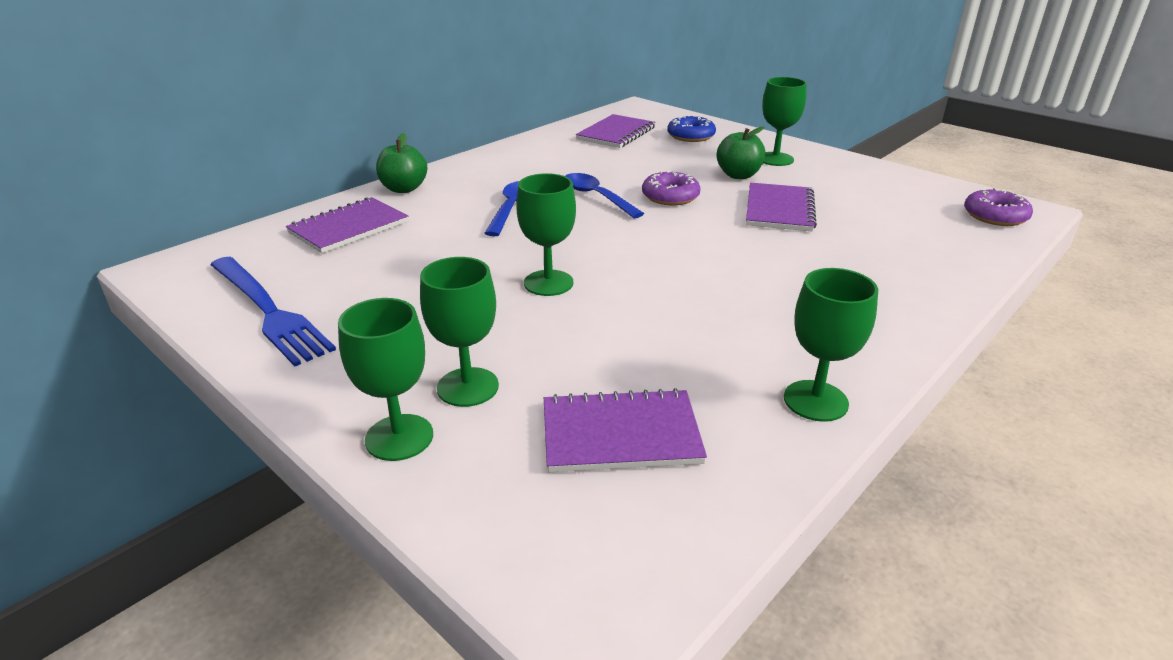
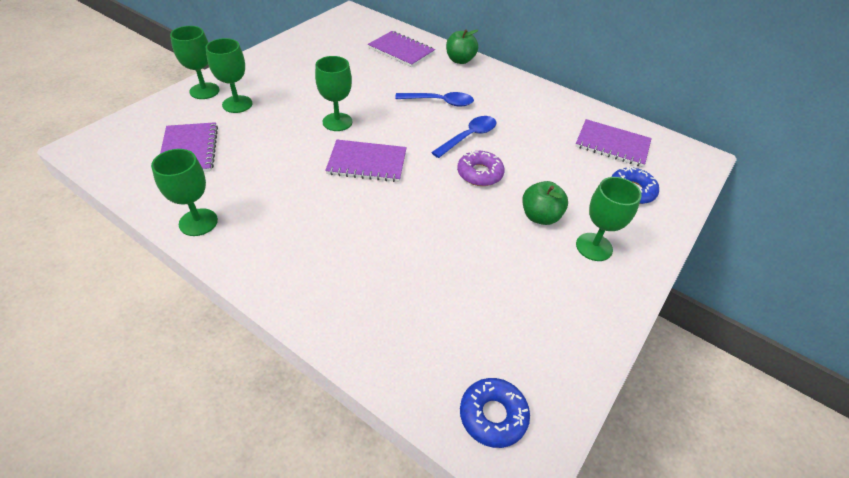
camera: 80 degrees right, 15 degrees up
blue fork [210,257,336,366] -> none
purple notebook [746,183,817,231] -> purple notebook moved to [325,140,407,182]
purple donut [964,188,1033,226] -> blue donut [460,378,530,448]

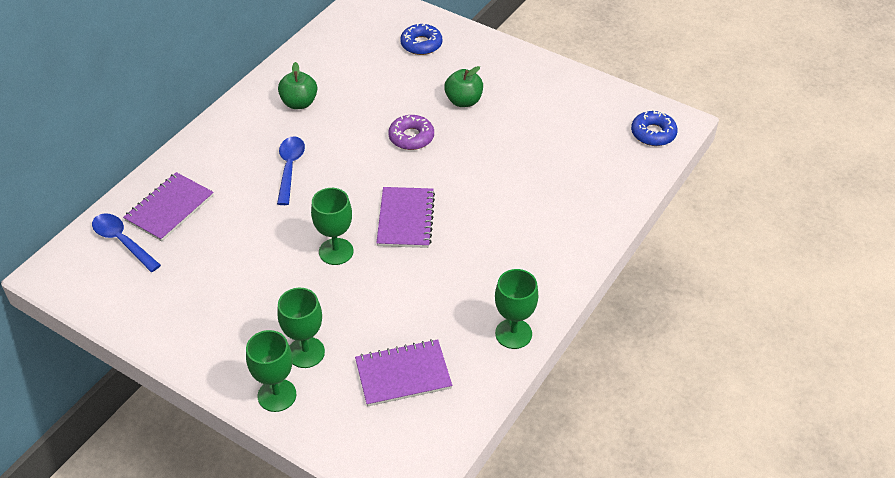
camera: 90 degrees left, 0 degrees up
blue spoon [431,116,497,158] -> blue spoon moved to [92,213,161,272]
green apple [446,29,478,64] -> green apple moved to [278,62,317,109]
purple notebook [575,119,652,167] -> none
green goblet [576,177,642,261] -> none

